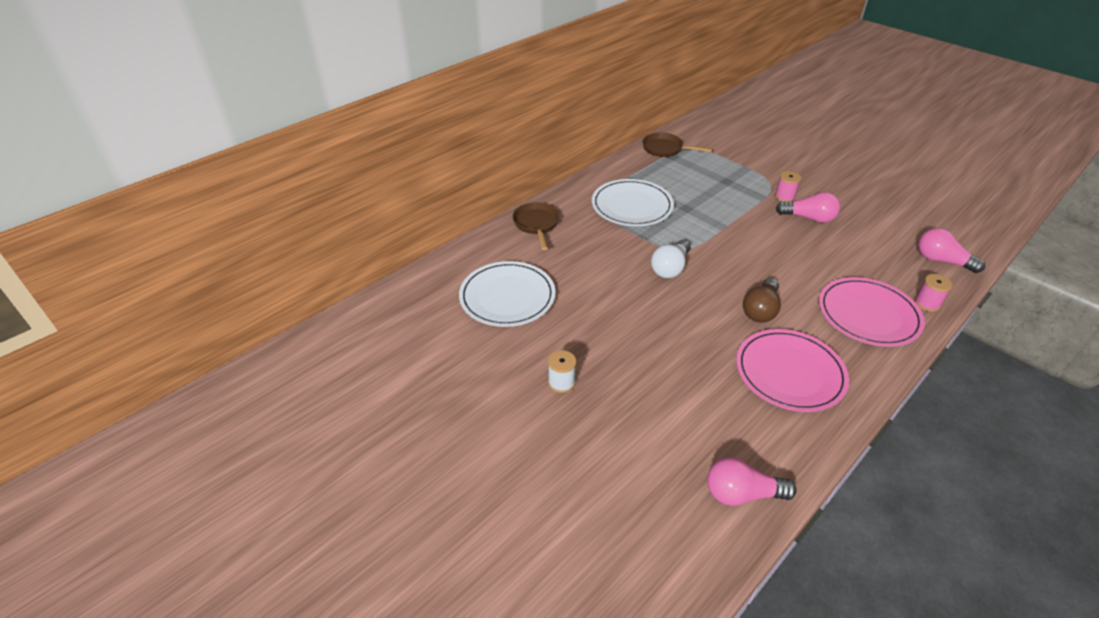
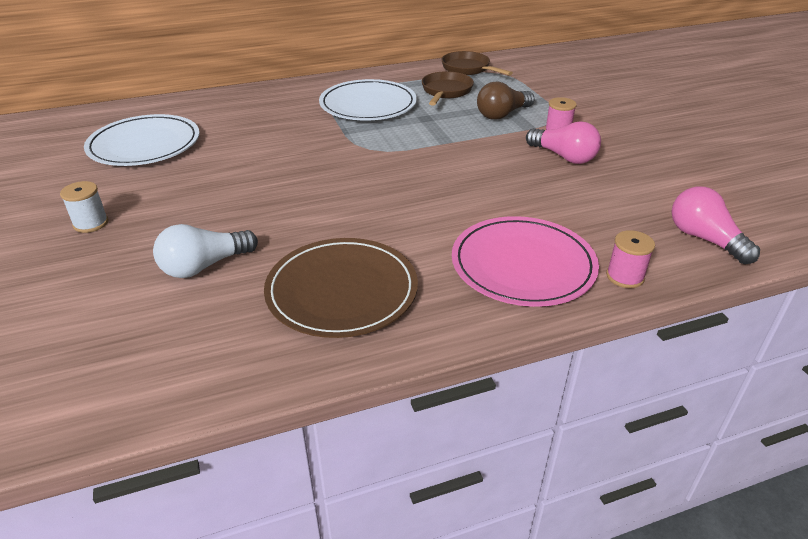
camera: 25 degrees right, 5 degrees down
brown pan [512,202,560,250] -> brown pan moved to [422,71,474,106]
white light bulb [651,240,691,278] -> white light bulb moved to [153,224,258,278]
pink light bulb [707,457,797,506] -> none
pink plate [736,329,849,412] -> brown plate [264,238,418,338]
brown light bulb [743,278,781,323] -> brown light bulb moved to [477,82,535,120]

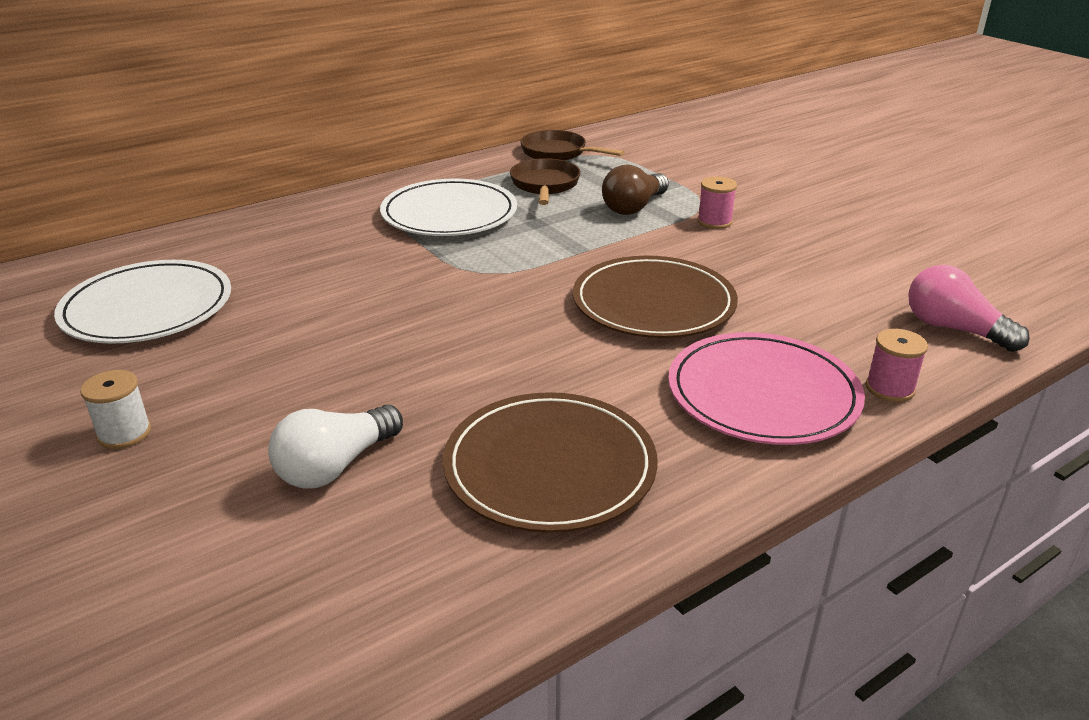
camera: 15 degrees left, 5 degrees down
pink light bulb [526,121,601,164] -> none
none -> brown plate [573,256,738,338]

